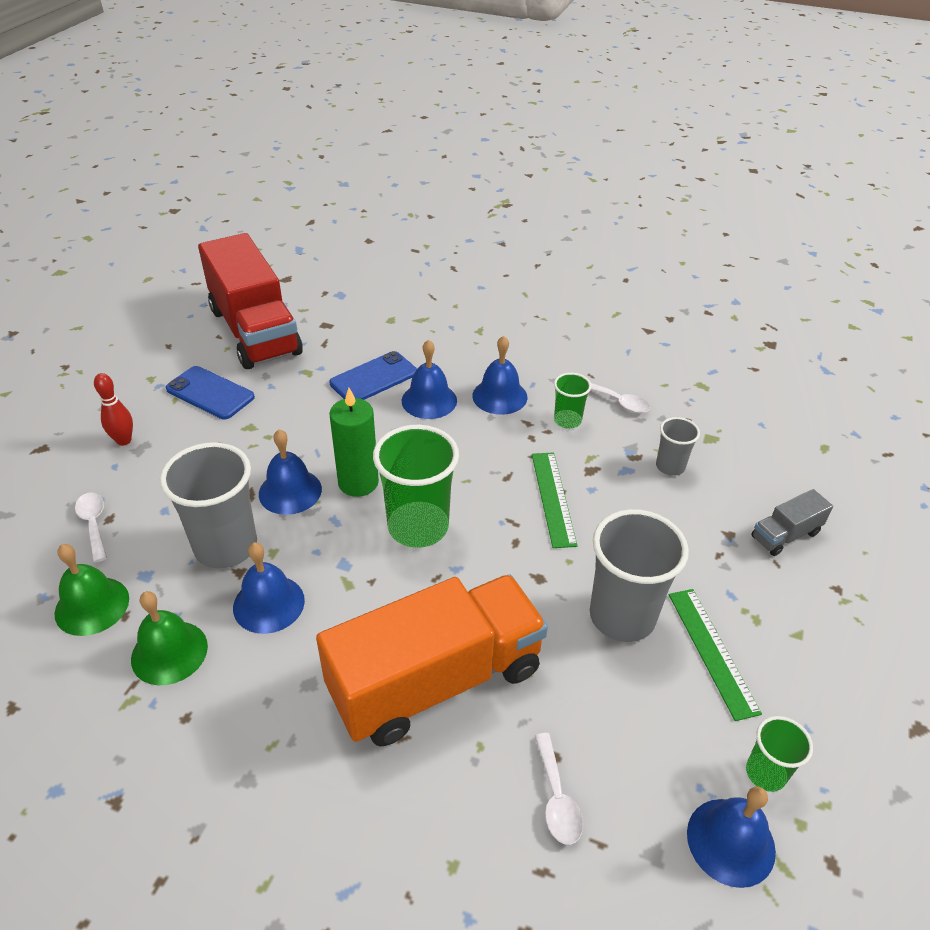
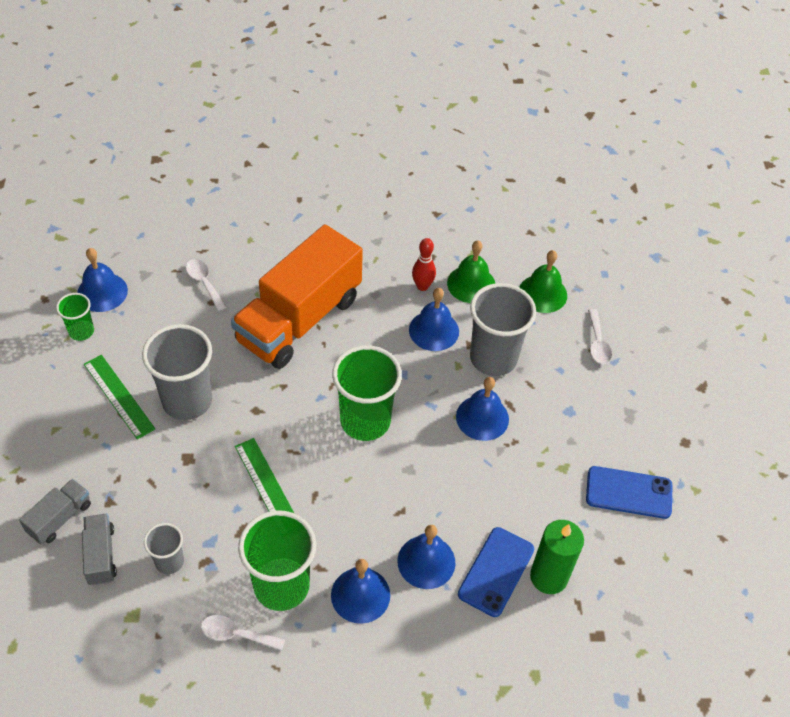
camera: 155 degrees right, 10 degrees up
white spoon [75,492,107,562] -> white spoon turned 45 degrees clockwise [588,309,612,364]
red bowling pin [94,373,133,446] -> red bowling pin moved to [412,238,436,291]
red truck [198,233,303,369] -> none
green candle [329,388,379,497] -> green candle moved to [530,520,584,594]
green cup [554,373,591,429] -> green cup [238,510,316,611], size x1.92
none -> grey truck [82,513,117,585]

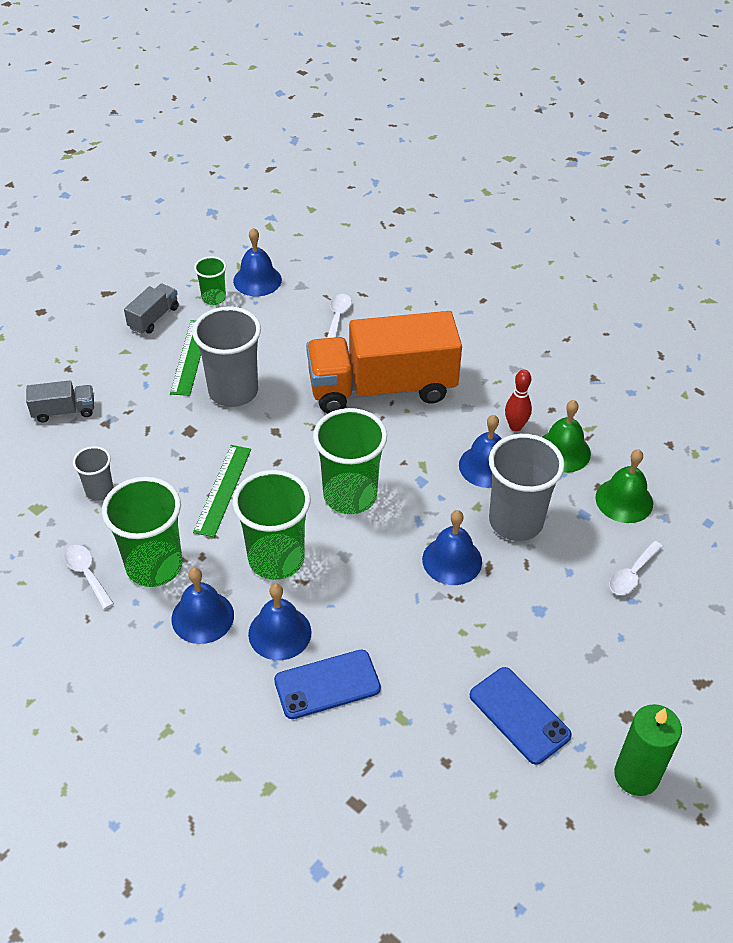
camera: 45 degrees right, 5 degrees down
grey truck [82,513,117,585] -> grey truck moved to [124,283,179,334]
green candle [530,520,584,594] -> green candle moved to [614,704,682,796]
none -> green cup [232,470,310,580]

